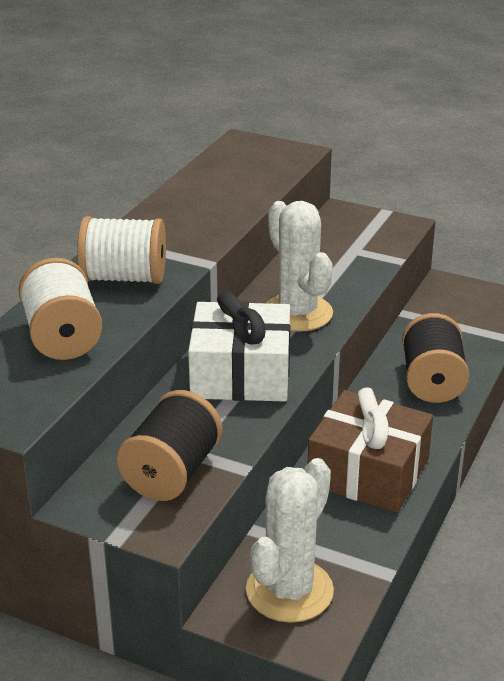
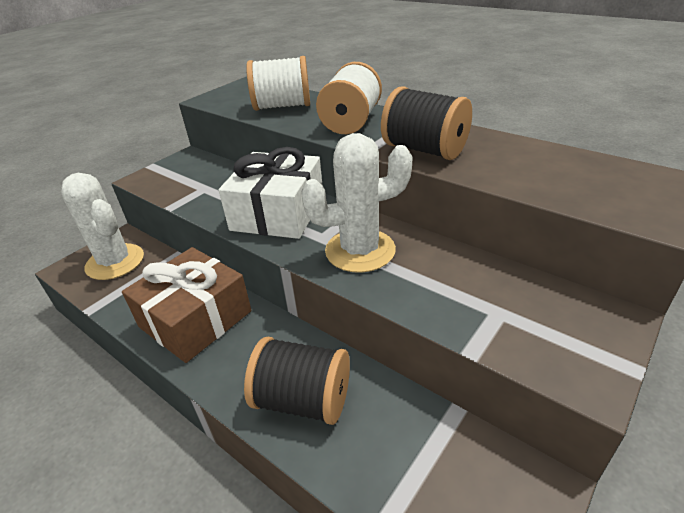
camera: 105 degrees right, 5 degrees up
black spool [117,390,222,501] -> black spool moved to [381,86,472,160]

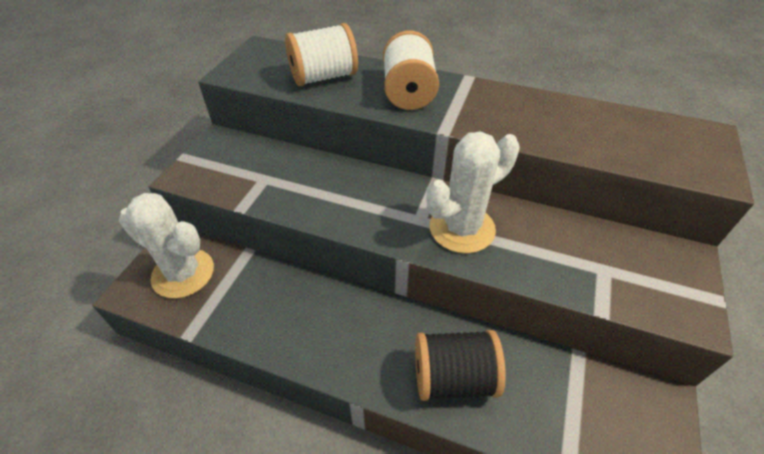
camera: 20 degrees left, 10 degrees up
brown gift [122,247,252,363] -> none
white gift [219,147,323,239] -> none
black spool [381,86,472,160] -> none

